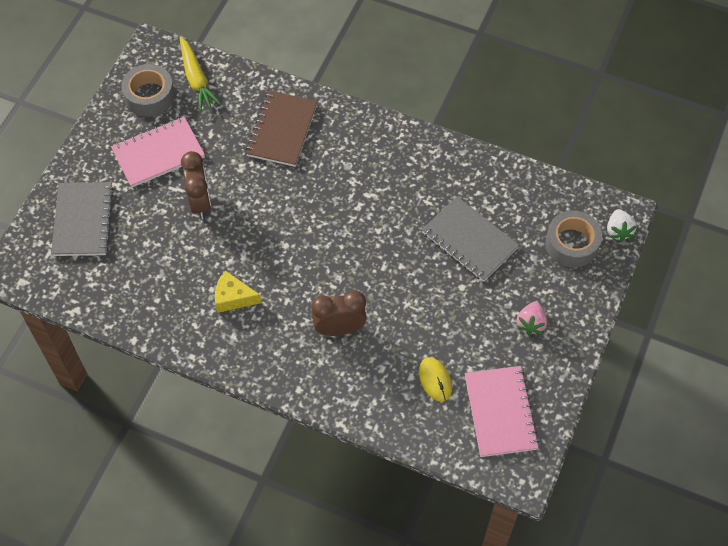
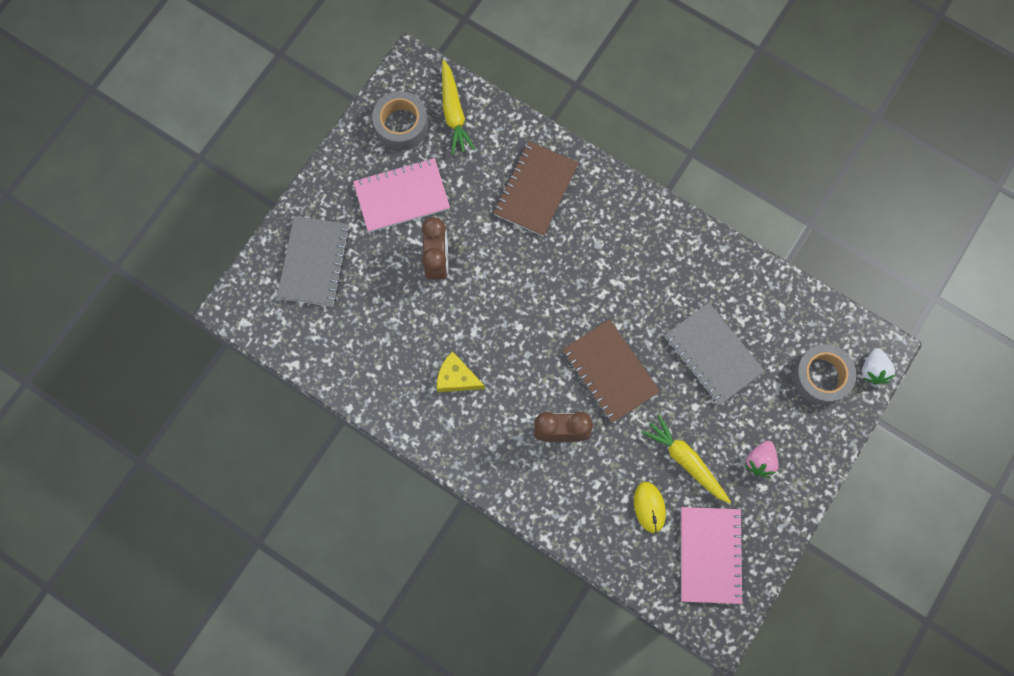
camera: 10 degrees right, 15 degrees up
none -> brown notebook [562,319,660,423]
none -> yellow carrot [641,414,731,504]

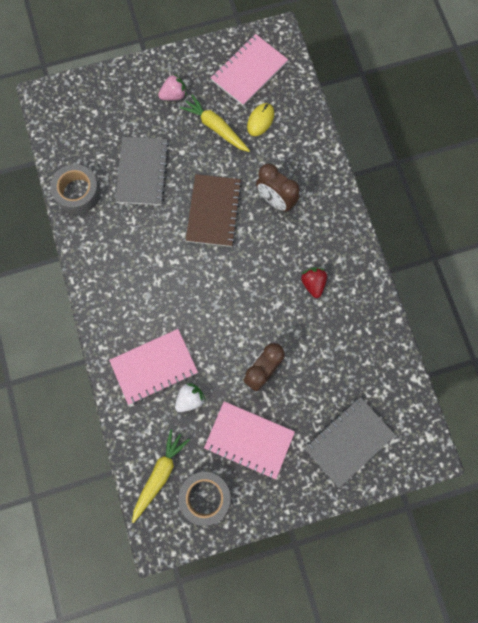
camera: 140 degrees left, 0 degrees up
yellow cheese [437,351,485,392] -> red strawberry [301,267,327,298]
brown notebook [493,141,579,236] -> pink notebook [109,329,198,405]
yellow carrot [641,414,731,504] -> yellow carrot turned 135 degrees clockwise [180,94,250,152]
grey tape [792,344,857,405] -> grey tape moved to [50,164,101,214]
white strawberry [862,348,895,384] -> white strawberry moved to [175,383,205,412]

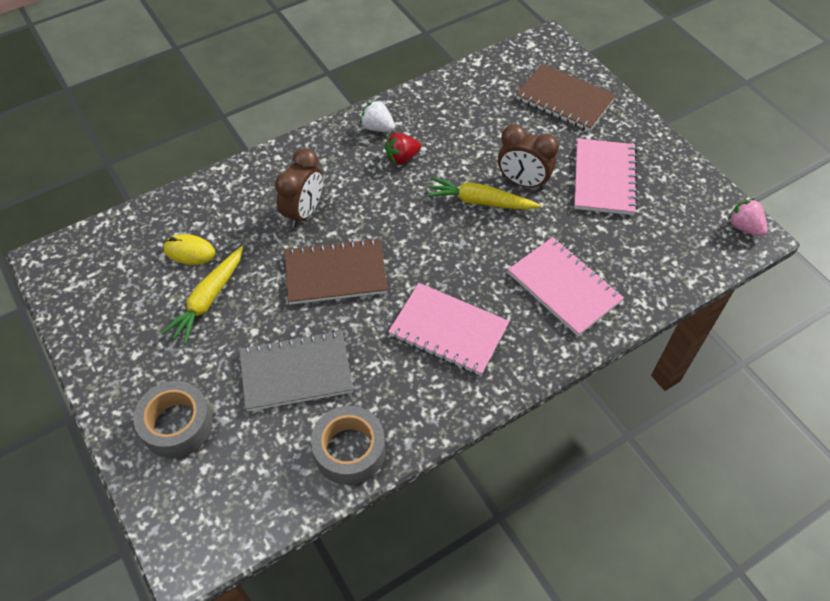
camera: 105 degrees left, 20 degrees down
yellow carrot [132,429,190,523] -> yellow carrot moved to [427,177,541,210]
pink strawberry [158,74,186,100] -> pink strawberry moved to [728,198,767,236]
white strawberry [175,383,205,412] -> white strawberry moved to [360,99,395,132]
grey tape [178,471,231,526] -> grey tape moved to [133,381,213,458]
pink notebook [211,34,288,106] -> pink notebook moved to [388,283,509,376]
grey notebook [304,397,395,488] -> brown notebook [516,64,616,131]

